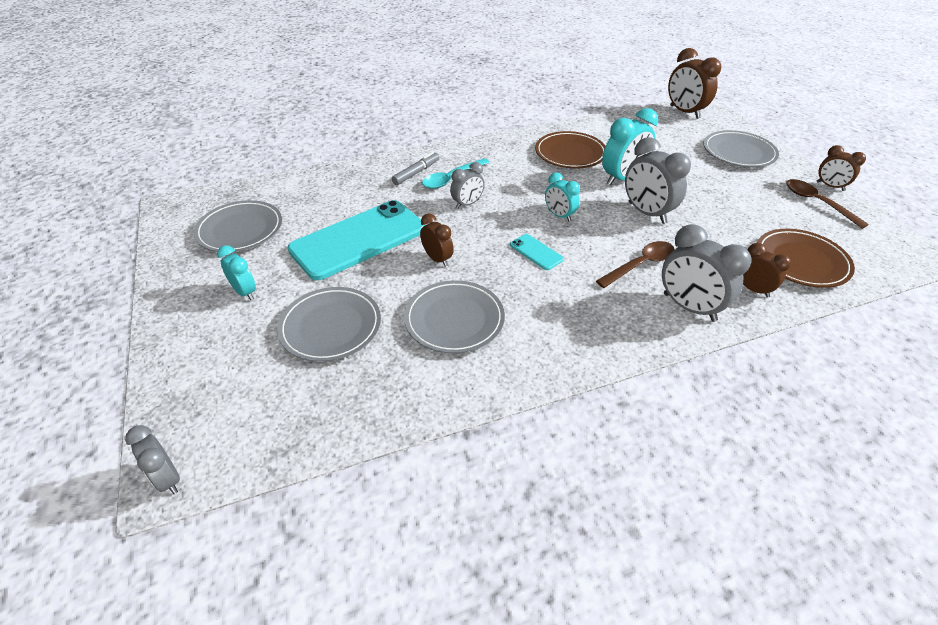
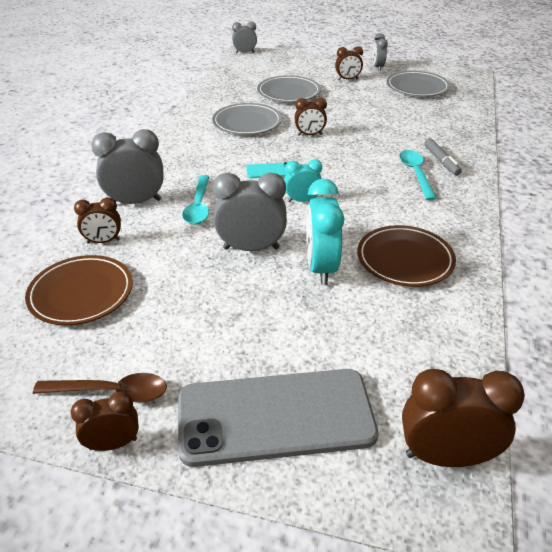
camera: 125 degrees right, 5 degrees down
turquoise clock [217,245,256,300] -> brown clock [335,46,363,80]
turquoise phone [288,200,426,280] -> none
grey clock [450,162,485,209] -> grey clock moved to [373,33,388,71]
brown spoon [596,241,675,288] -> turquoise spoon [182,175,209,225]
grey plate [704,130,779,167] -> grey phone [178,369,378,467]

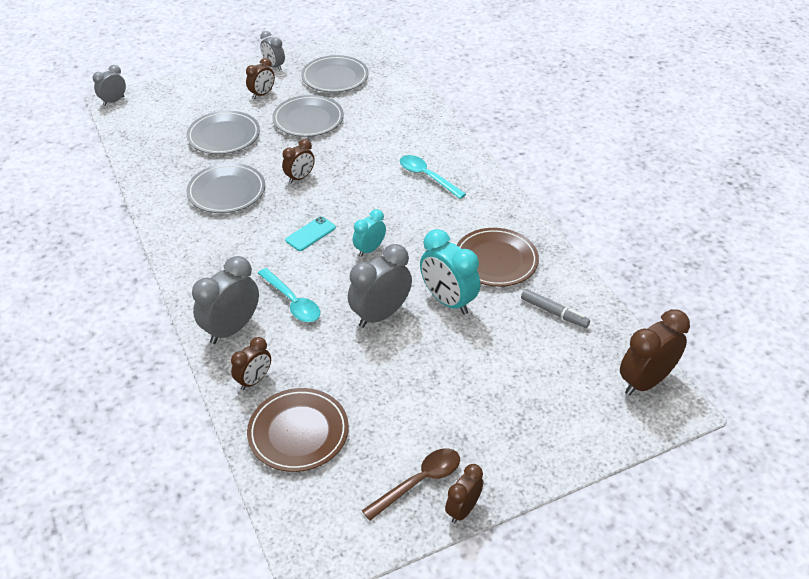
camera: 40 degrees left, 5 degrees up
grey phone [178,369,378,467] -> none
grey marker [424,138,462,176] -> grey marker moved to [521,289,590,328]
none -> grey plate [272,95,344,137]

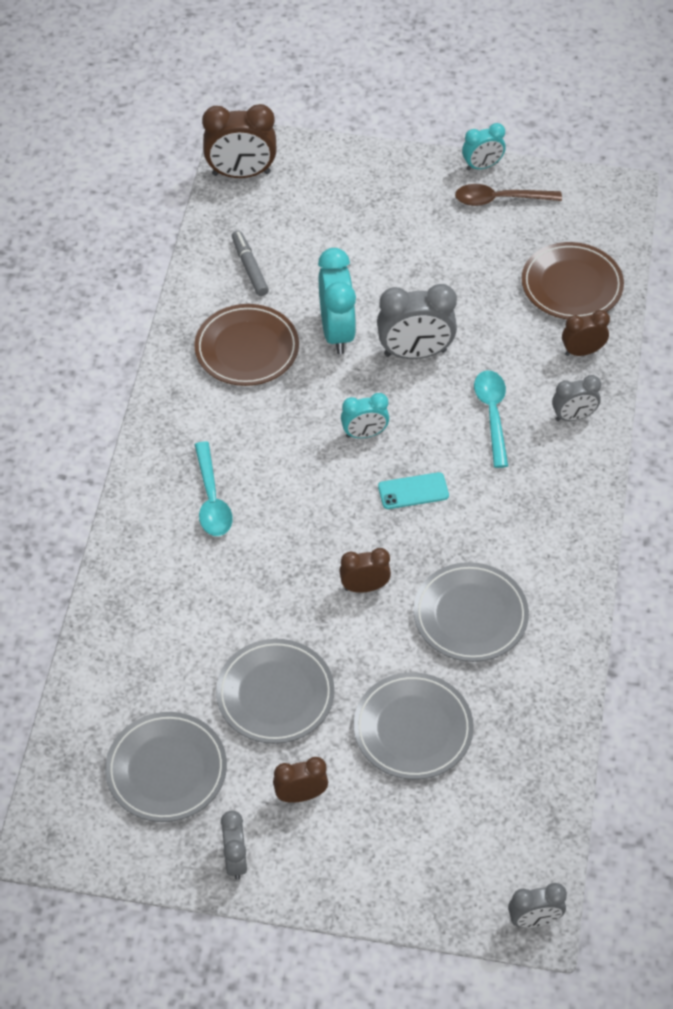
camera: 145 degrees left, 10 degrees up
grey clock [192,256,259,344] -> grey clock [552,375,601,421], size x0.59
brown clock [445,464,483,524] -> turquoise clock [462,123,506,171]

